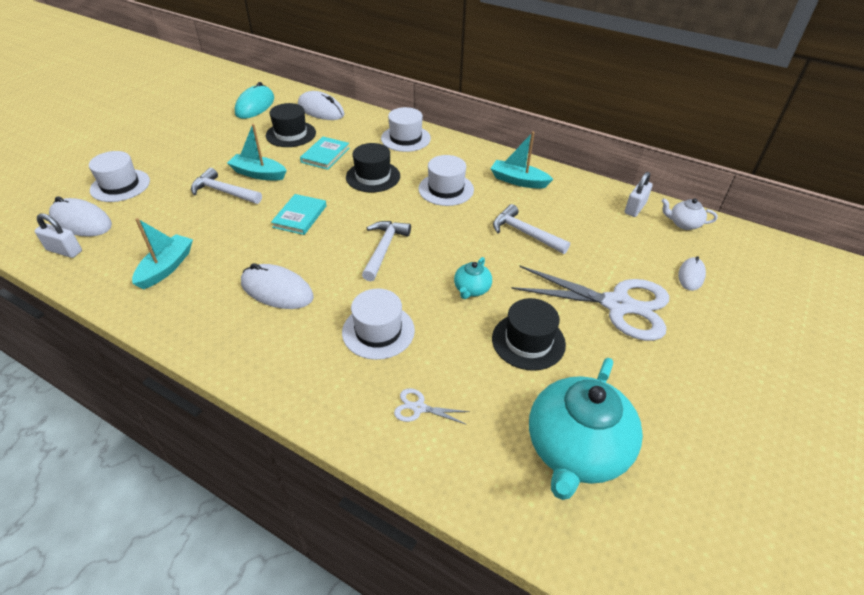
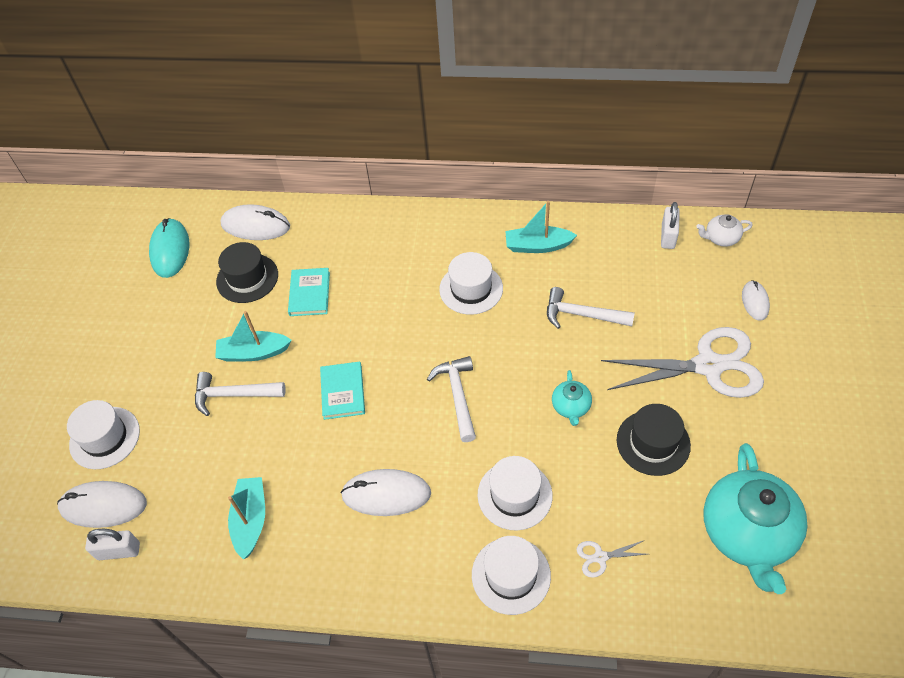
camera: 20 degrees left, 10 degrees up
black hat [346,143,400,192] -> none
white hat [381,107,431,152] -> white hat moved to [472,536,551,615]

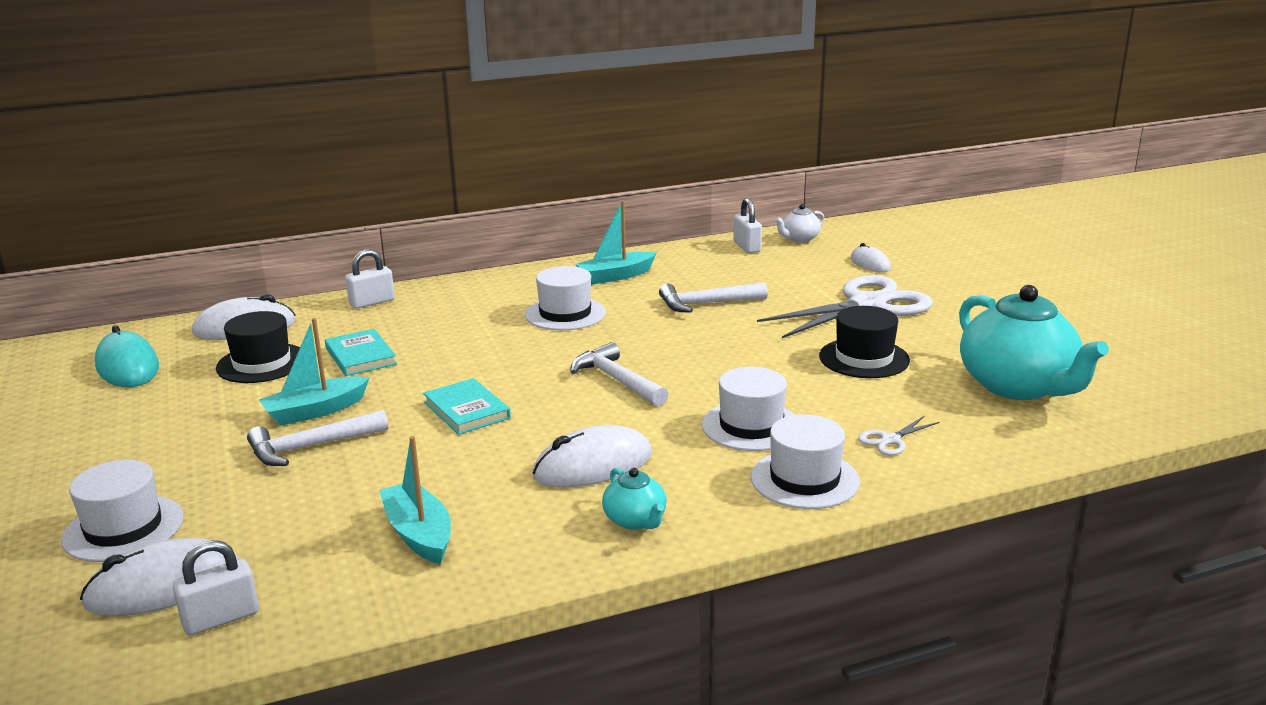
camera: 30 degrees left, 30 degrees down
turquoise teapot [552,370,592,426] -> turquoise teapot moved to [602,468,667,530]
none -> white padlock [345,249,395,309]

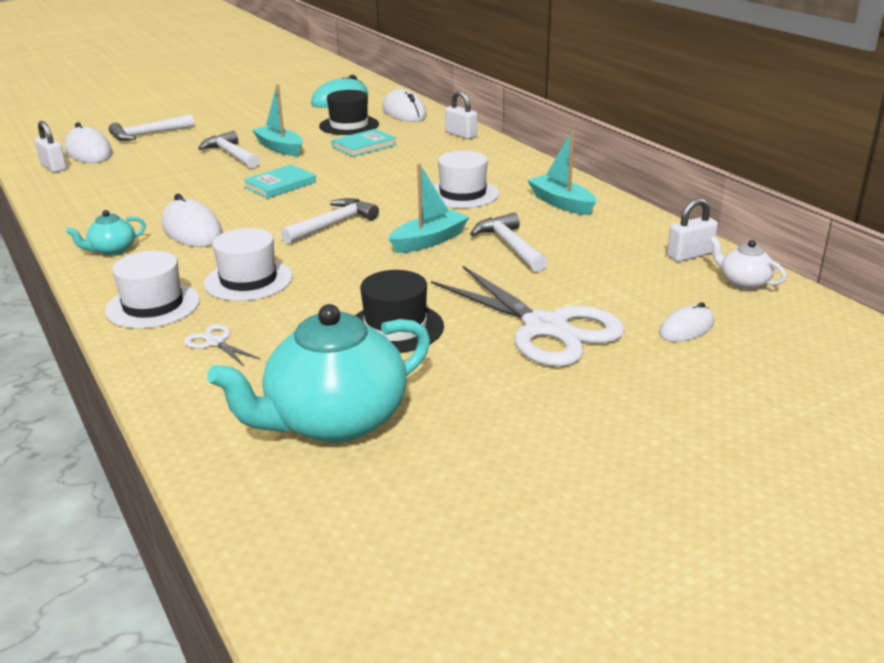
camera: 80 degrees right, 5 degrees up
white hat [61,460,184,562] -> white hammer [109,114,194,141]
turquoise boat [379,436,451,564] -> turquoise boat moved to [388,164,470,253]

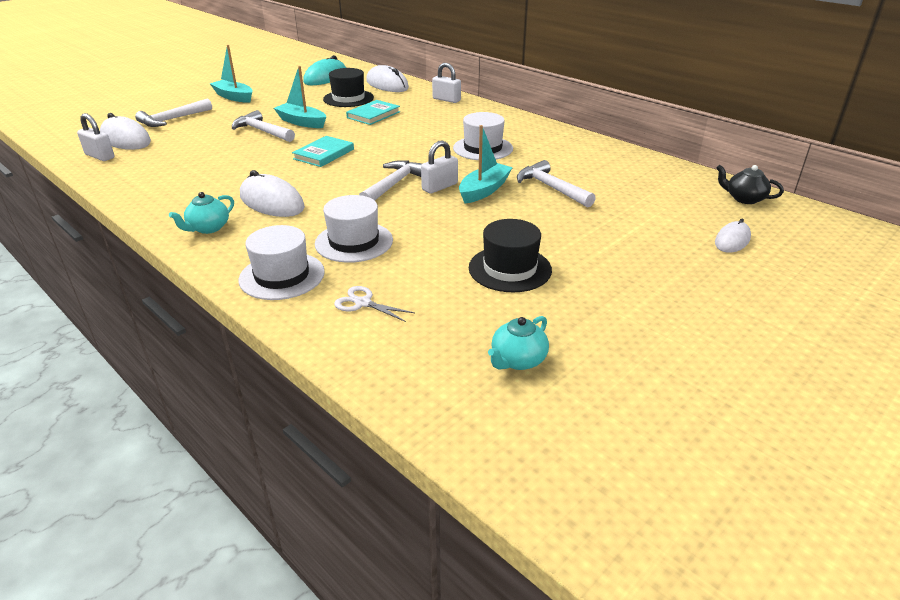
camera: 15 degrees left, 5 degrees up
turquoise teapot [207,304,430,443] -> turquoise teapot [488,316,549,370], size x0.46
white scissors [431,265,625,367] -> none
turquoise boat [527,131,596,215] -> turquoise boat moved to [209,45,253,103]
white padlock [667,198,718,262] -> white padlock moved to [421,140,458,194]
white teapot [710,237,787,290] -> black teapot [716,165,784,204]

